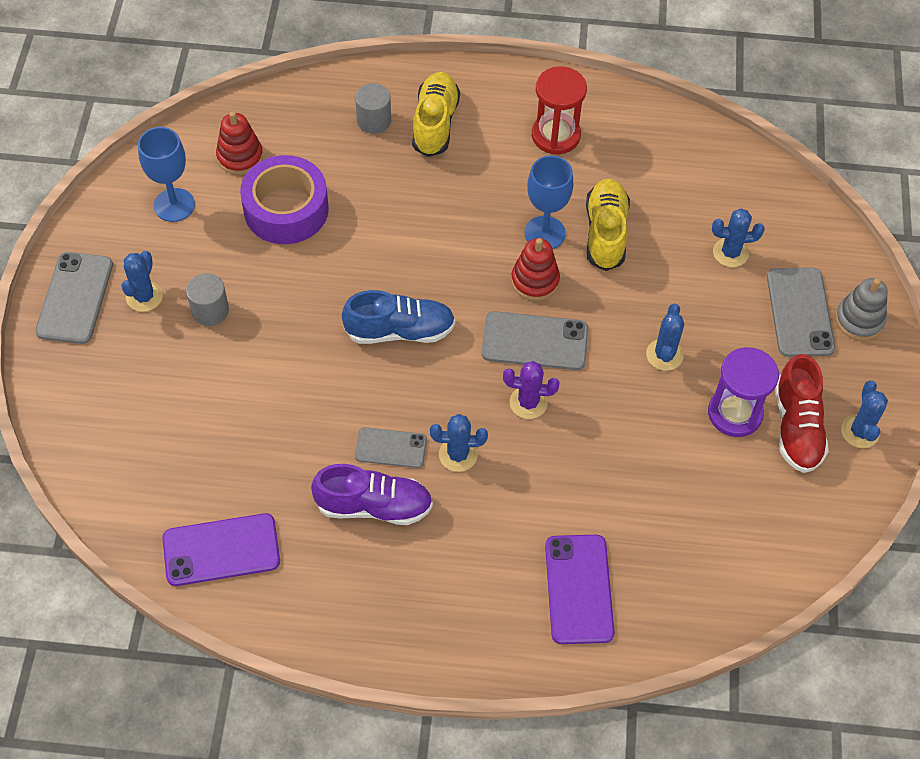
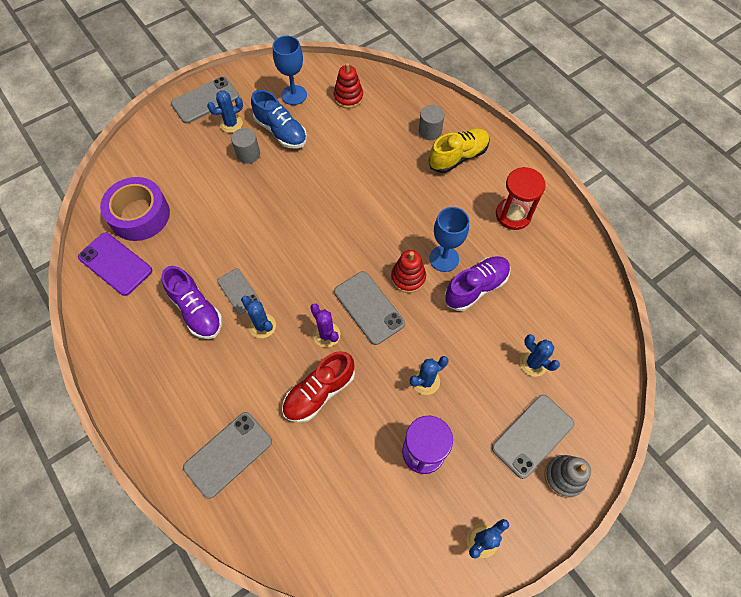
camera: 50 degrees right, 5 degrees up
purple tape [240,155,329,244] -> purple tape moved to [100,177,170,241]
blue shoe [342,290,455,344] -> blue shoe moved to [251,90,307,148]
purple phone [545,535,615,644] -> grey phone [183,412,272,499]
yellow shoe [586,179,630,271] -> purple shoe [444,256,510,311]
red shoe [775,354,829,473] -> red shoe moved to [282,351,355,423]

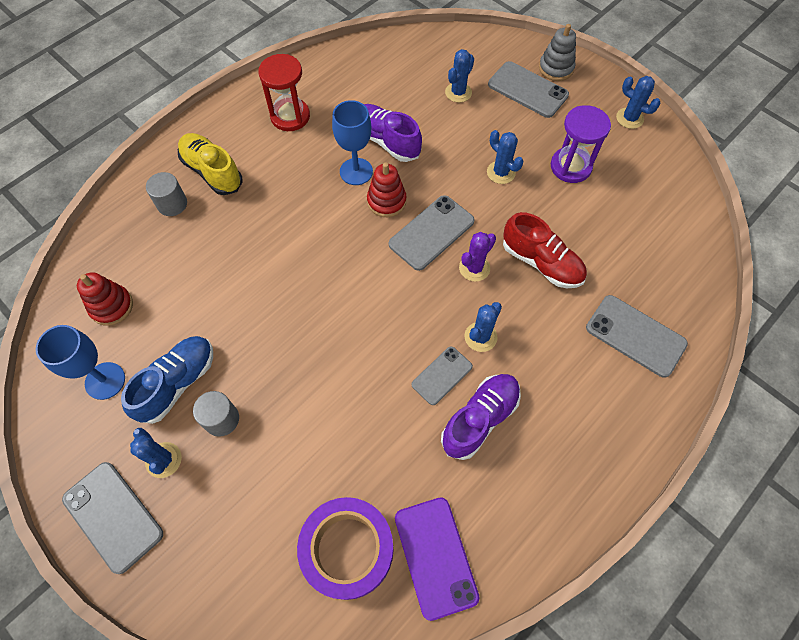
camera: 100 degrees left, 0 degrees up
purple phone [78,233,152,296] -> purple phone turned 45 degrees counterclockwise [395,497,479,621]

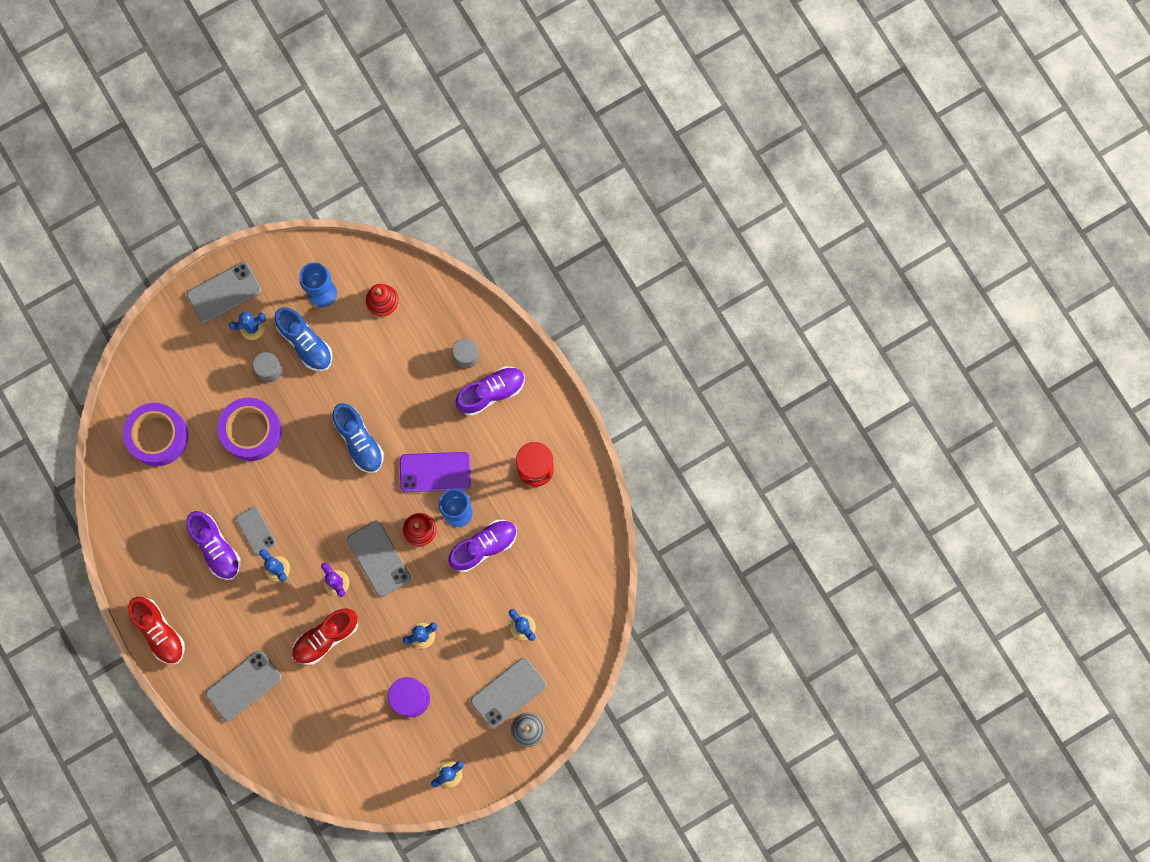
camera: 105 degrees right, 15 degrees up
yellow shoe [178,133,243,195] -> purple shoe [455,366,525,416]
purple phone [395,497,479,621] -> purple phone moved to [400,452,471,492]
none -> red shoe [128,597,185,664]
none -> purple tape [218,398,282,461]
none -> blue shoe [333,403,384,473]

